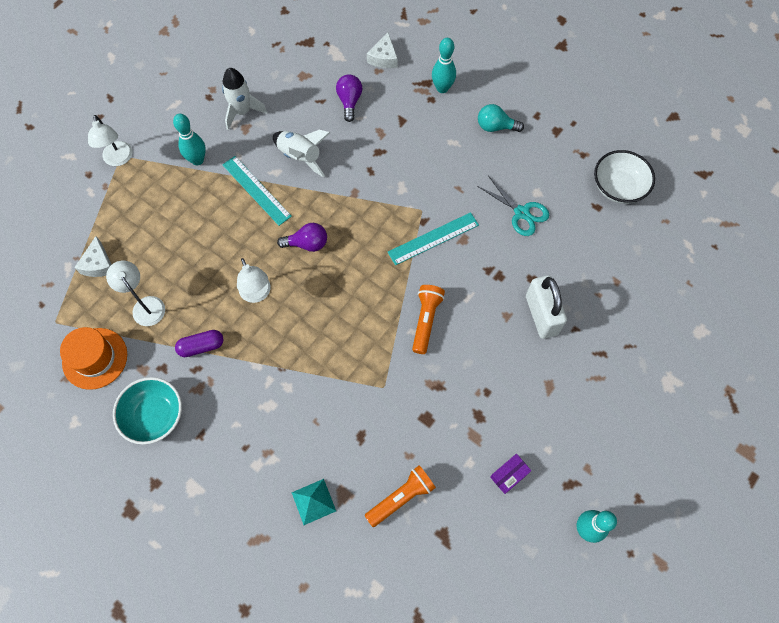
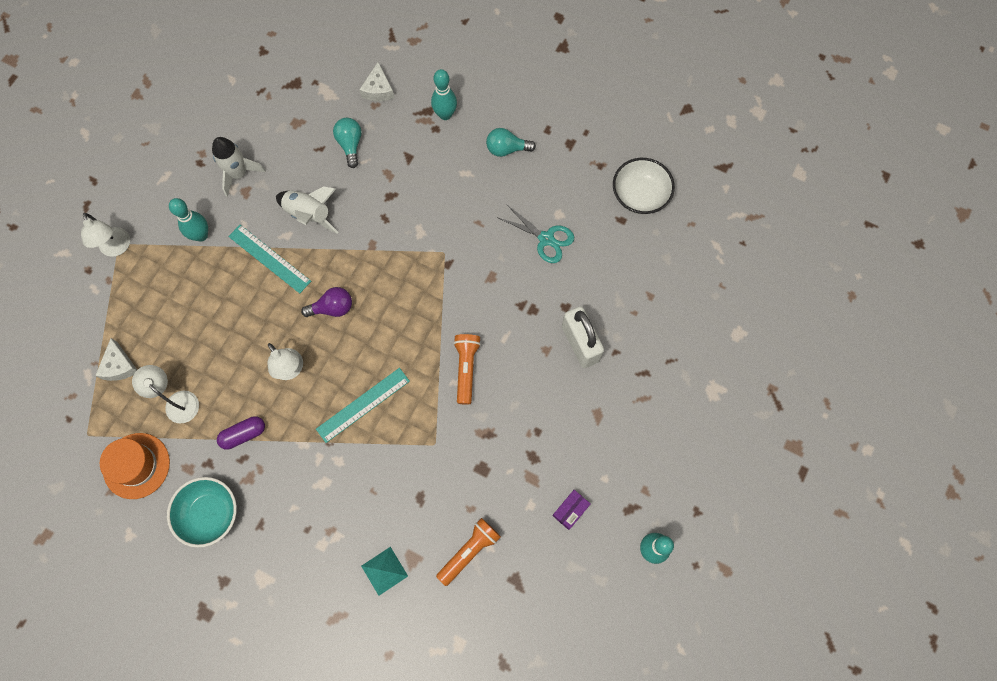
camera: 10 degrees left, 5 degrees up
purple light bulb [336,75,362,122] -> turquoise light bulb [333,118,362,168]
turquoise ruler [388,212,479,265] -> turquoise ruler moved to [316,368,410,443]

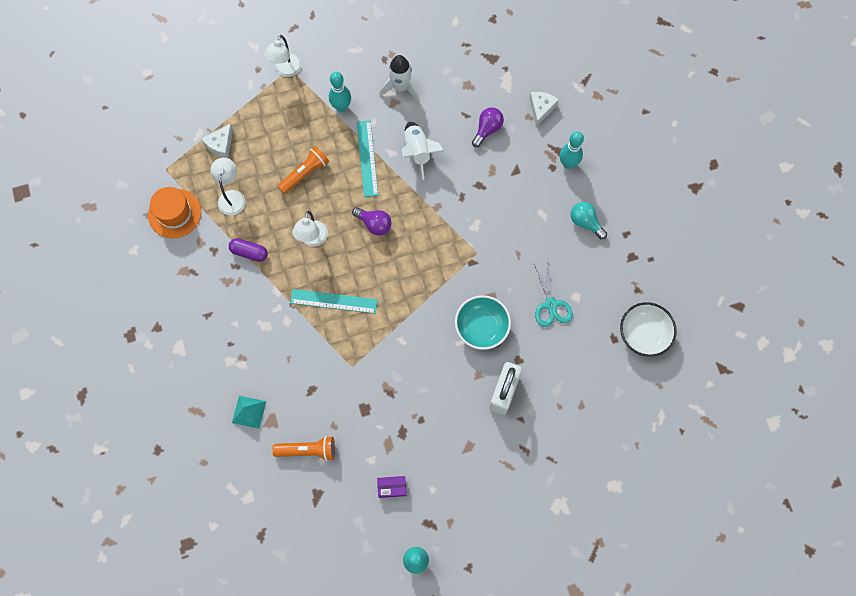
camera: 45 degrees right, 0 degrees up
turquoise bowl [167,477,237,548] -> turquoise bowl moved to [455,295,511,350]
turquoise light bulb [333,118,362,168] -> purple light bulb [472,107,504,147]
white cheese [359,62,394,101] -> white cheese turned 150 degrees clockwise [529,92,559,126]
orange flashlight [453,334,481,405] -> orange flashlight moved to [278,146,329,194]

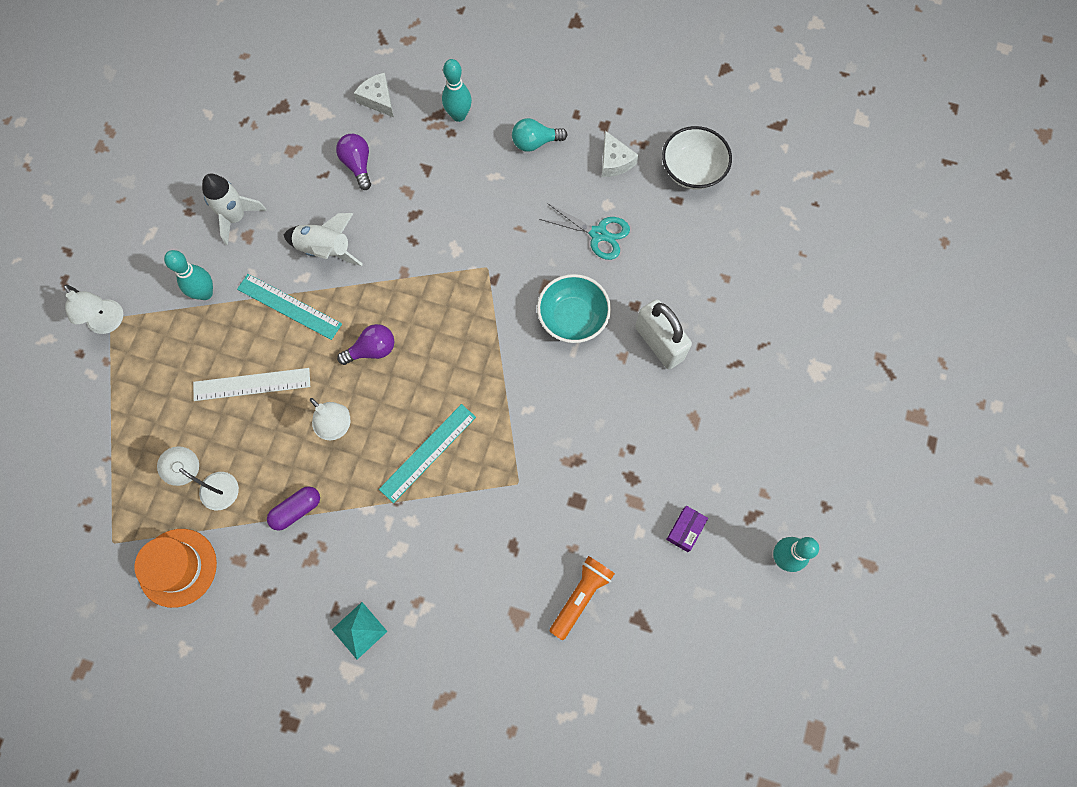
camera: 55 degrees left, 0 degrees up
white cheese [201,123,233,158] -> white cheese moved to [602,131,639,177]
turquoise pyramid [232,396,266,429] -> turquoise pyramid moved to [332,602,388,660]
orange flashlight [278,146,329,194] -> white ruler [193,368,310,401]

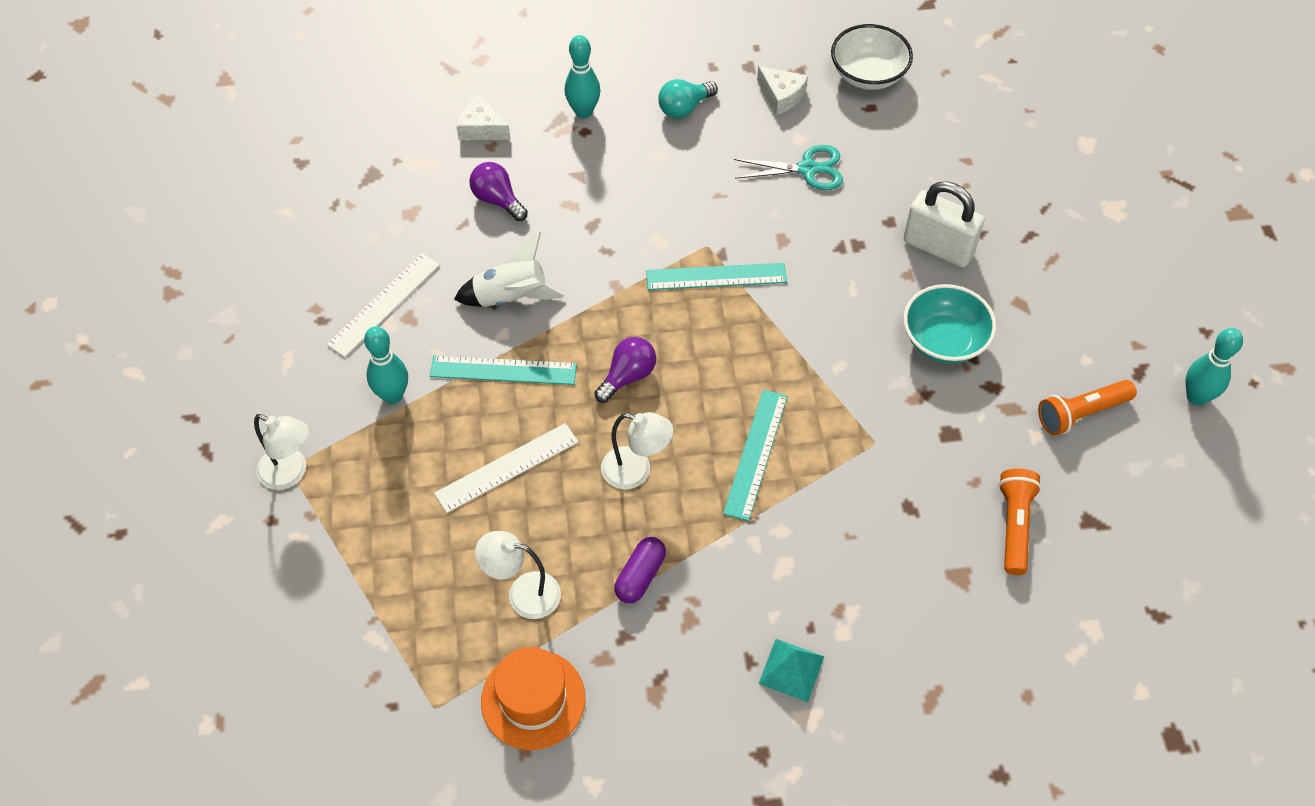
camera: 25 degrees left, 15 degrees down
white rocket [202,174,267,245] -> white ruler [326,253,440,357]
turquoise bowl [537,274,611,343] -> turquoise bowl moved to [903,284,996,364]
purple box [666,506,708,552] -> orange flashlight [1038,380,1137,435]
none -> turquoise ruler [646,263,787,290]

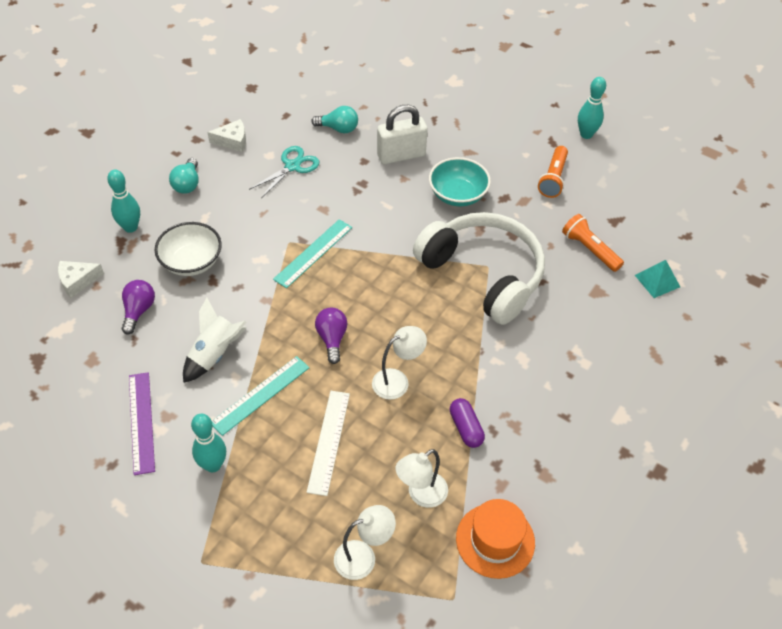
camera: 50 degrees left, 5 degrees down
white lamp [254,414,309,490] -> white lamp moved to [334,505,396,580]
white ruler [326,253,440,357] -> purple ruler [129,372,155,475]
purple light bulb [469,162,528,221] -> purple light bulb turned 105 degrees clockwise [122,280,155,334]
turquoise ruler [723,389,788,521] -> none
turquoise pyramid [759,639,824,702] -> turquoise pyramid moved to [635,260,680,298]
white bowl [831,24,913,90] -> white bowl moved to [154,222,222,276]
none -> turquoise light bulb [311,106,358,134]
none -> white headphones [413,212,545,325]

